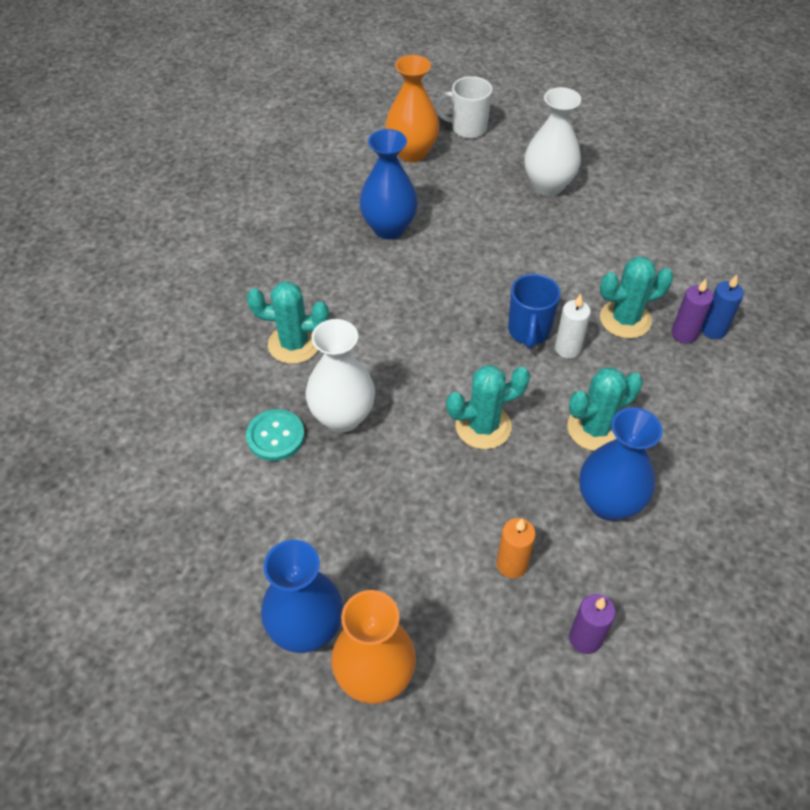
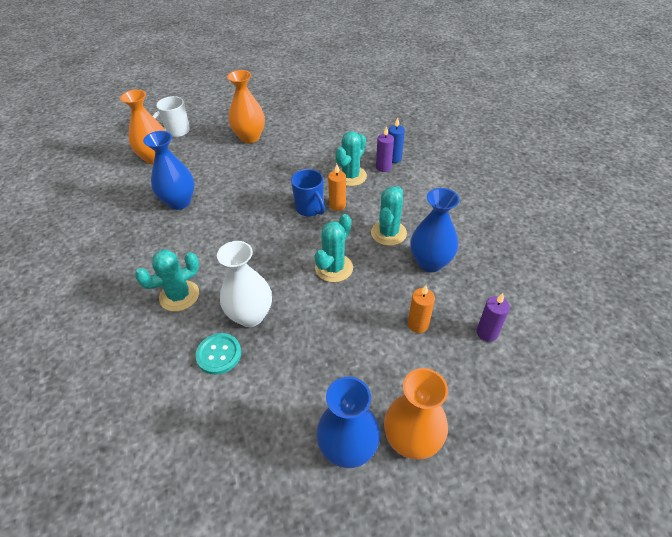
camera: 40 degrees left, 5 degrees down
white vase [525,87,581,196] -> orange vase [227,70,265,143]
white candle [555,294,591,358] -> orange candle [328,164,346,211]

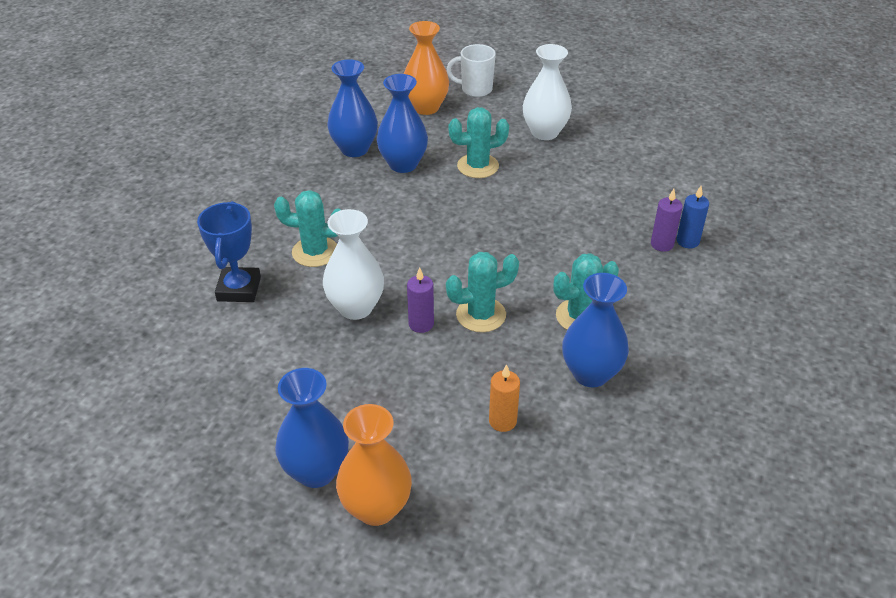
camera: 40 degrees right, 5 degrees down
turquoise button [195,333,241,375] -> none
orange vase [227,70,265,143] -> white vase [523,44,572,140]
blue mug [291,169,325,216] -> none
orange candle [328,164,346,211] -> none
turquoise cactus [335,131,367,186] -> turquoise cactus moved to [448,107,509,178]
purple candle [477,293,510,342] -> purple candle moved to [407,267,434,333]
none -> blue trophy [197,201,261,302]
none -> blue vase [327,59,378,157]

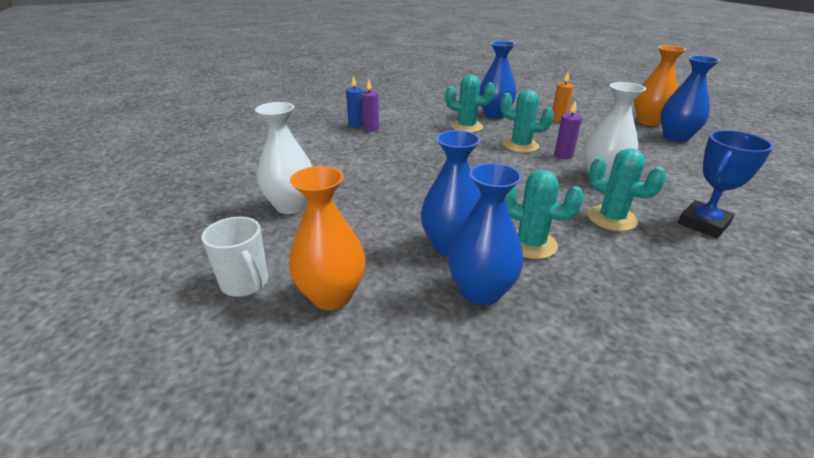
camera: 135 degrees left, 10 degrees down
turquoise cactus [448,107,509,178] -> turquoise cactus moved to [505,170,584,259]

